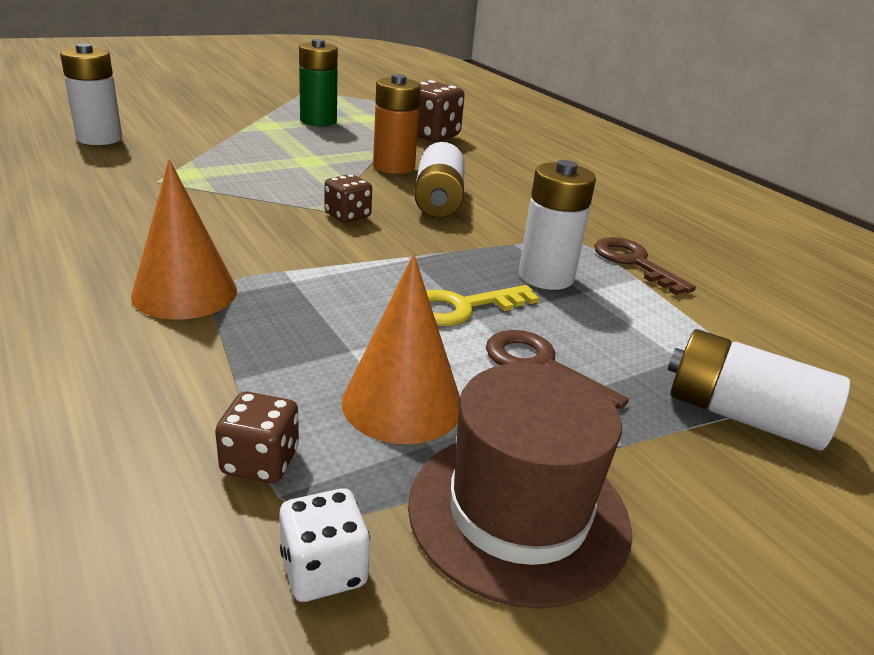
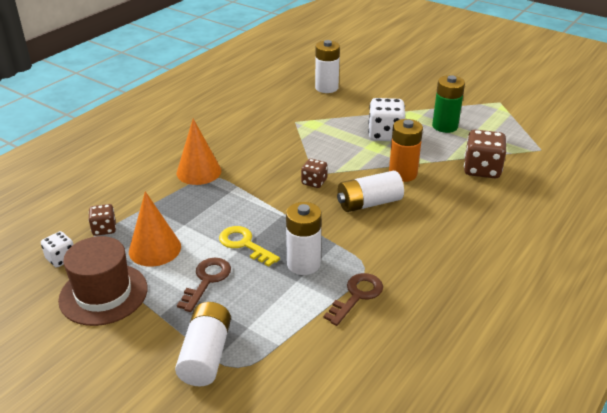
camera: 70 degrees right, 5 degrees up
none -> white dice [368,98,405,141]

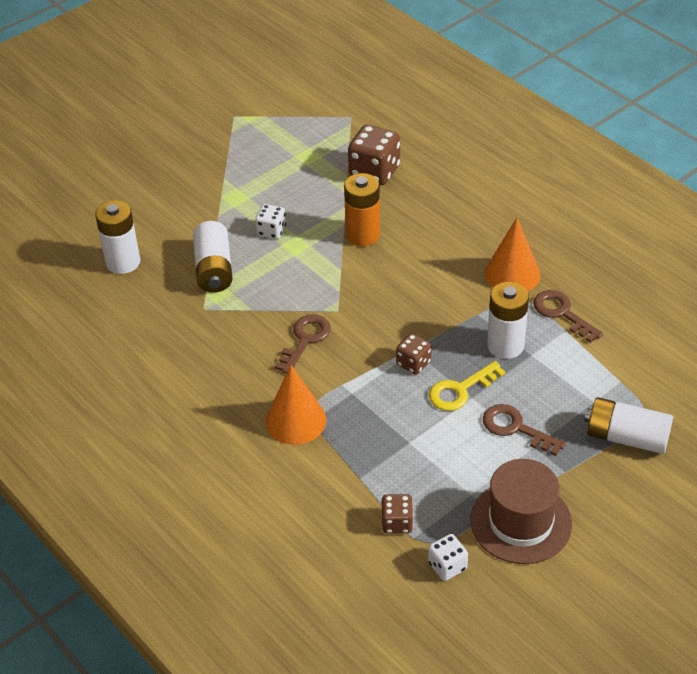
camera: 75 degrees left, 10 degrees up
orange cone [129,191,181,267] -> orange cone moved to [485,218,540,291]
brown dice [301,159,327,188] -> brown dice moved to [396,334,432,375]
white battery [337,171,404,212] -> white battery moved to [193,221,233,293]
white dice [368,98,405,141] -> white dice [255,204,286,239], size x0.57
green battery [432,75,465,133] -> none
none -> brown key [275,314,331,374]

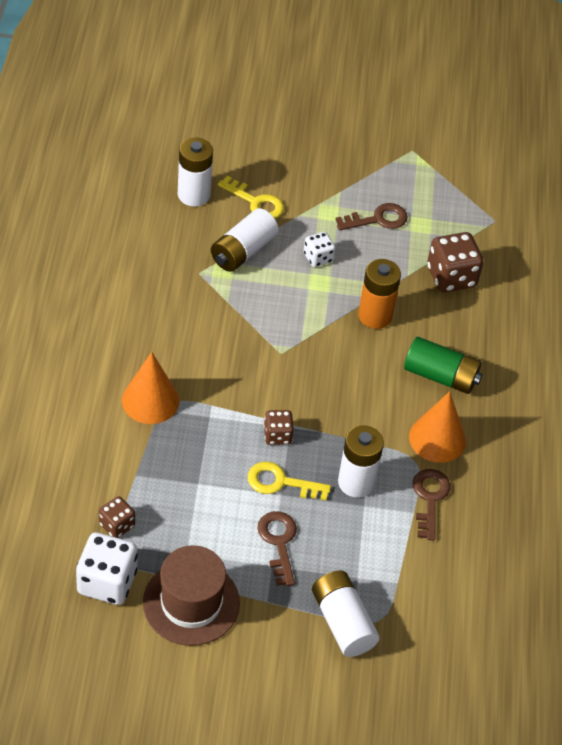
camera: 40 degrees right, 5 degrees up
brown key [275,314,331,374] -> brown key moved to [335,203,408,231]
white dice [428,534,468,581] -> white dice [76,532,138,605], size x1.75
none -> yellow key [218,176,284,219]
none -> green battery [404,337,483,394]

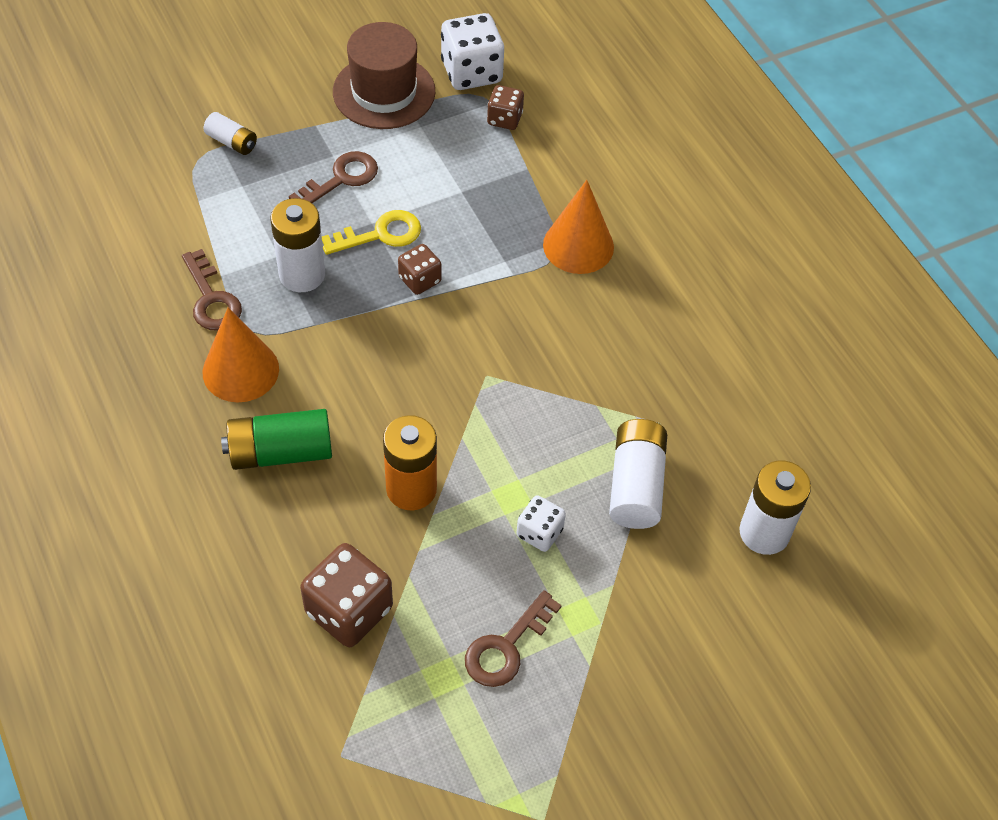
camera: 150 degrees right, 5 degrees up
yellow key [218,176,284,219] -> none
brown key [257,511,297,586] -> brown key turned 90 degrees counterclockwise [289,151,378,203]
white battery [312,570,379,657] -> white battery [204,112,257,155], size x0.57

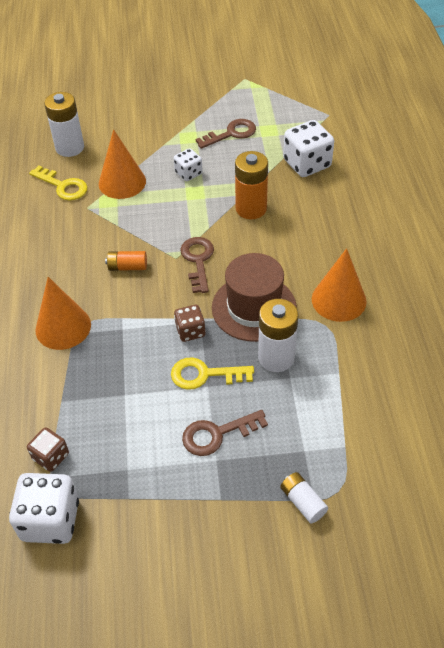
camera: 155 degrees left, 5 degrees down
brown key [182,249,242,330] -> brown key moved to [180,237,214,293]
green battery [221,409,332,470] -> none
brown dice [300,543,393,647] -> white dice [283,120,334,177]
brown hat [333,22,435,129] -> brown hat moved to [212,253,297,342]
white battery [609,419,667,529] -> orange cone [99,129,146,199]
none -> yellow key [29,166,88,200]
none -> orange battery [105,251,147,271]

